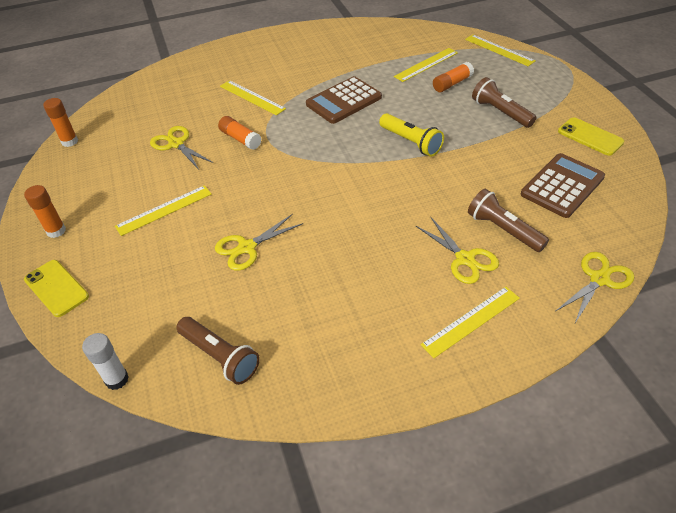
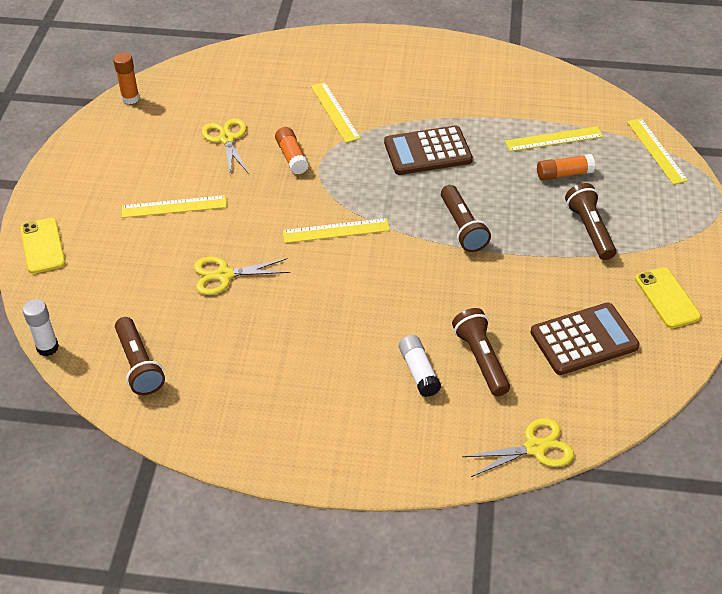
camera: 25 degrees right, 0 degrees up
orange glue stick [24,185,66,238] -> none
yellow flashlight [379,113,444,157] -> brown flashlight [441,185,491,252]
yellow scissors [416,217,499,284] -> white glue stick [399,335,441,397]
yellow ruler [421,287,520,358] -> yellow ruler moved to [283,218,390,243]

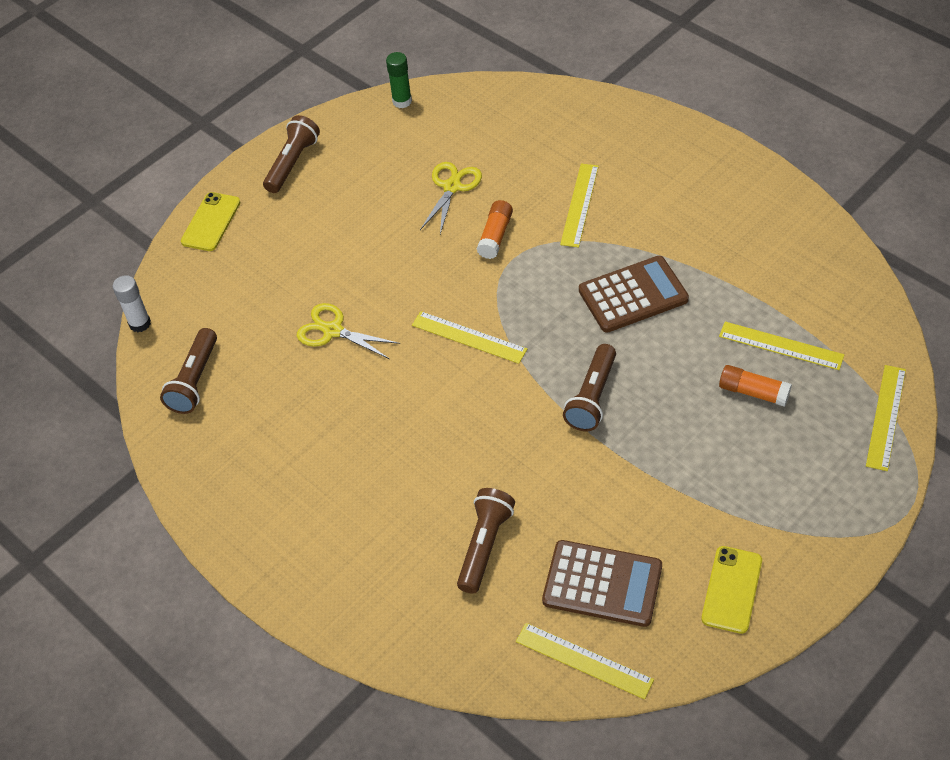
camera: 40 degrees right, 5 degrees up
orange glue stick [113,52,139,104] -> green glue stick [386,52,412,108]
yellow ruler [122,195,227,218] -> yellow ruler moved to [516,623,654,699]
brown calculator [384,125,473,175] -> brown calculator turned 135 degrees clockwise [579,256,689,333]
white glue stick [399,335,441,397] -> none
yellow scissors [462,418,574,477] -> none
brown flashlight [565,183,616,260] -> brown flashlight moved to [263,115,320,193]

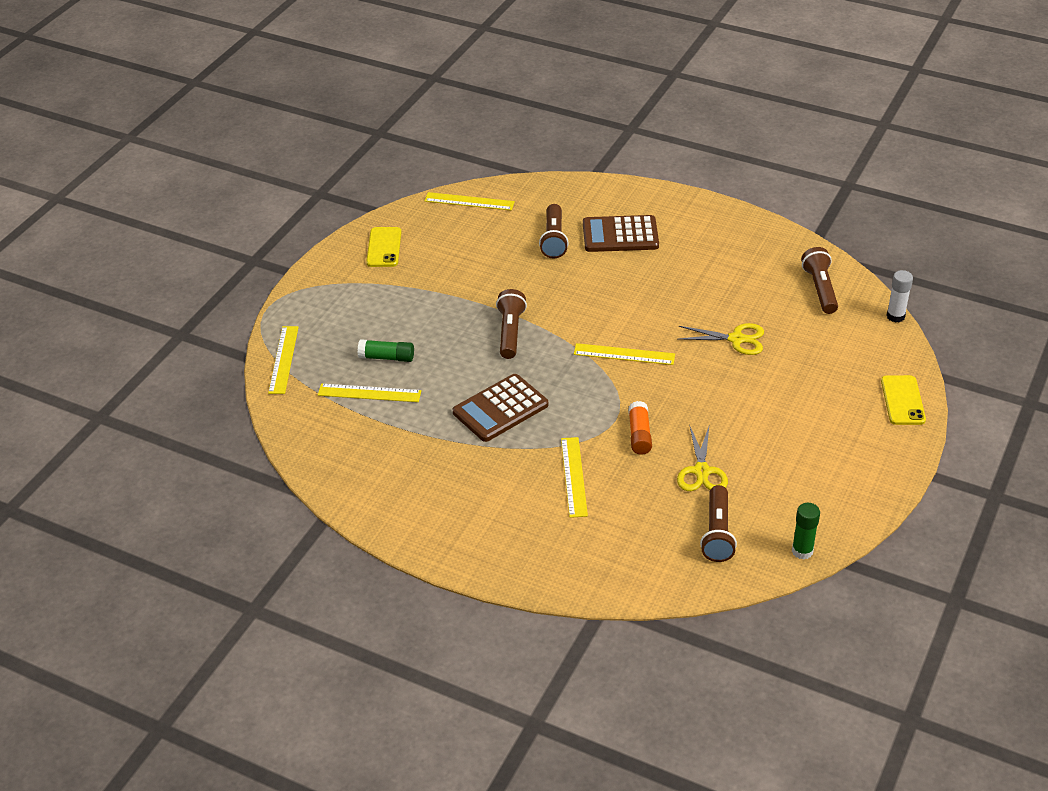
camera: 160 degrees right, 10 degrees down
brown flashlight [263,115,320,193] -> brown flashlight moved to [700,485,737,562]
brown calculator [542,540,662,627] -> brown calculator moved to [583,215,659,252]
orange glue stick [719,365,792,407] -> green glue stick [358,339,414,362]

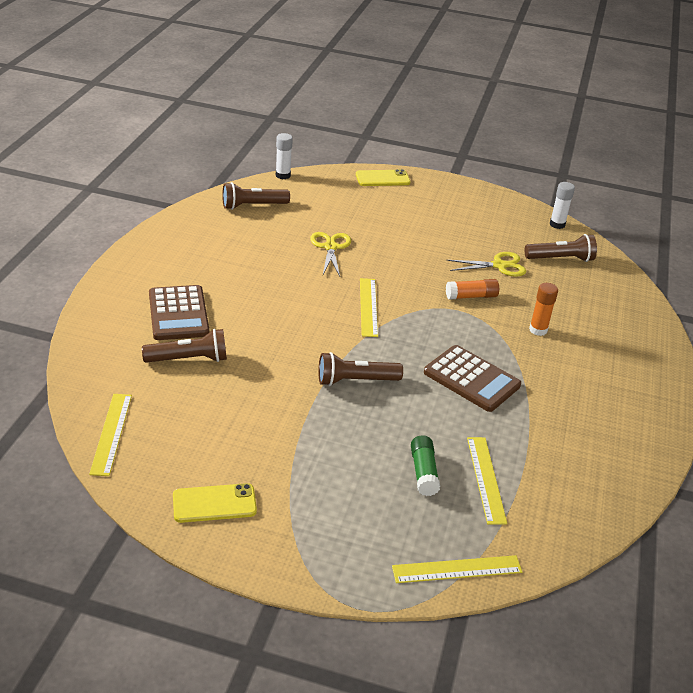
camera: 105 degrees left, 5 degrees down
yellow ruler [561,437,588,518] -> orange glue stick [529,283,558,336]
green glue stick [792,503,820,560] -> white glue stick [549,182,575,229]

